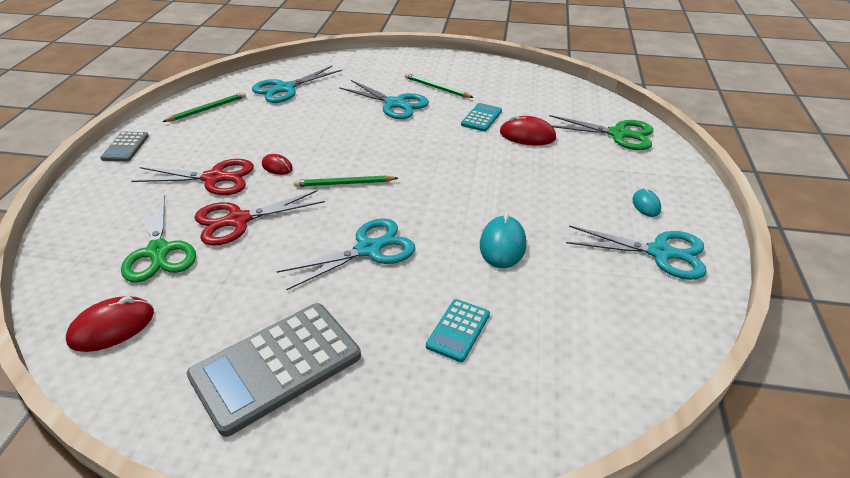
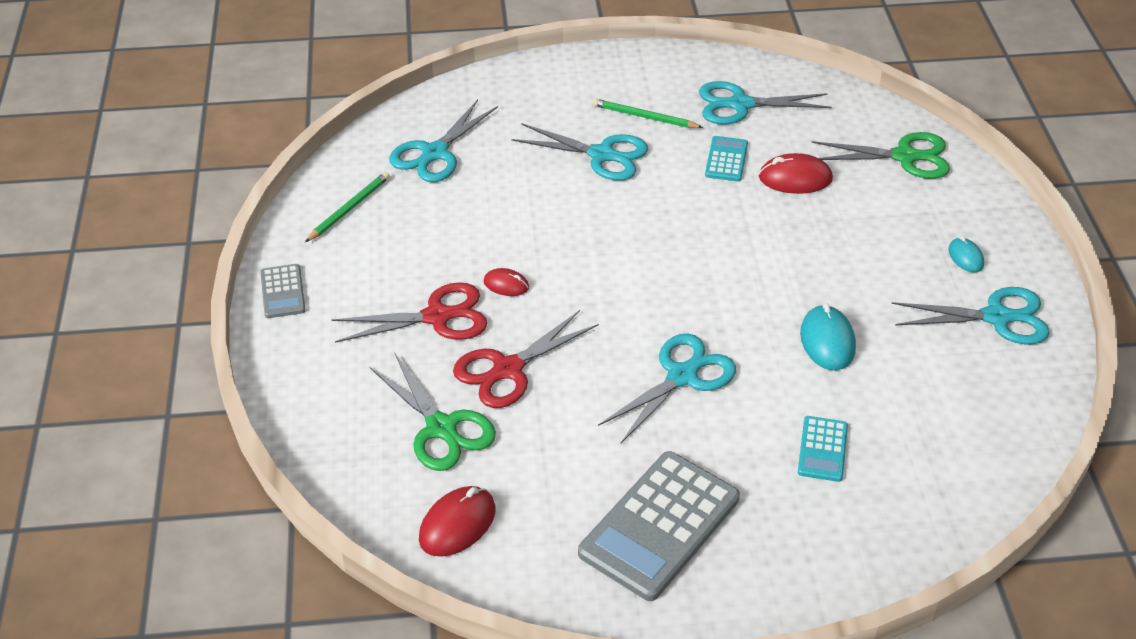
camera: 15 degrees left, 5 degrees up
green pencil [294,175,398,187] -> none
none -> turquoise scissors [699,81,832,124]

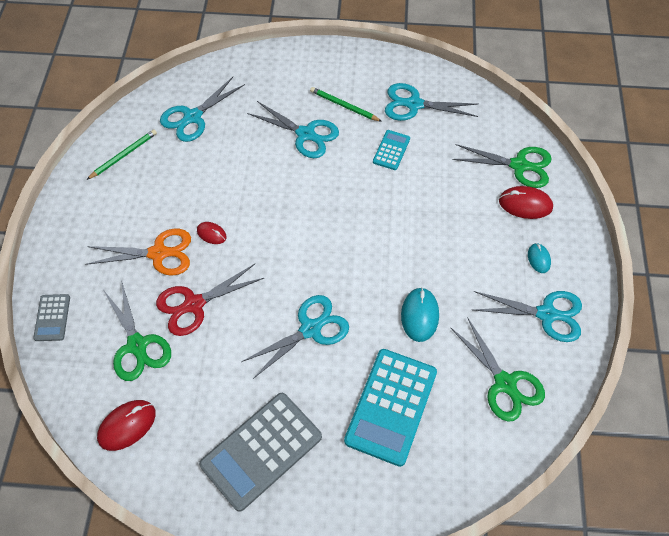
camera: 10 degrees right, 15 degrees up
grey calculator [260,264,306,318] -> grey calculator moved to [33,294,70,341]
red scissors [332,282,487,343] -> orange scissors [85,229,191,276]
red mouse [759,153,833,194] -> red mouse moved to [499,186,553,219]
turquoise calculator [798,416,848,482] -> turquoise calculator [344,349,437,467], size x2.03
none -> green scissors [450,317,545,422]

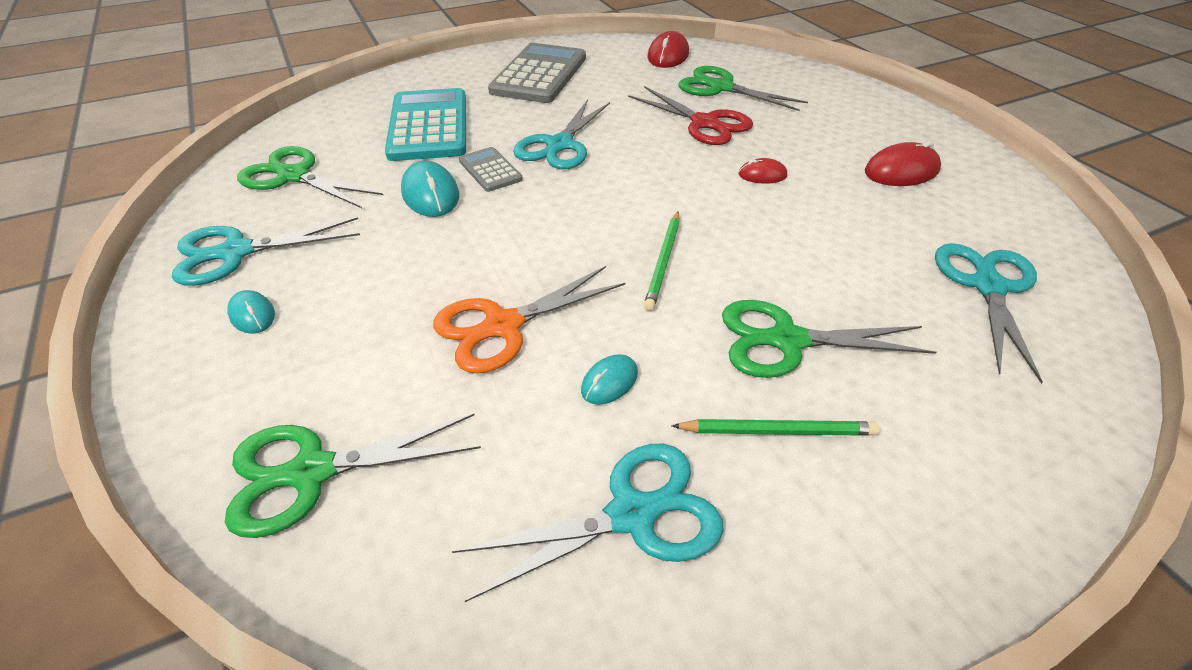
camera: 150 degrees right, 15 degrees down
grey calculator [33,294,70,341] -> grey calculator moved to [459,147,523,192]
orange scissors [85,229,191,276] -> orange scissors moved to [433,266,626,374]
green pencil [86,130,157,180] -> green pencil moved to [644,211,680,311]
red scissors [156,264,264,336] -> red scissors turned 105 degrees clockwise [628,86,753,145]
turquoise scissors [247,101,339,158] -> green scissors [722,300,936,378]
turquoise calculator [373,130,410,170] -> turquoise mouse [581,354,638,405]
red mouse [499,186,553,219] -> red mouse moved to [865,141,941,186]

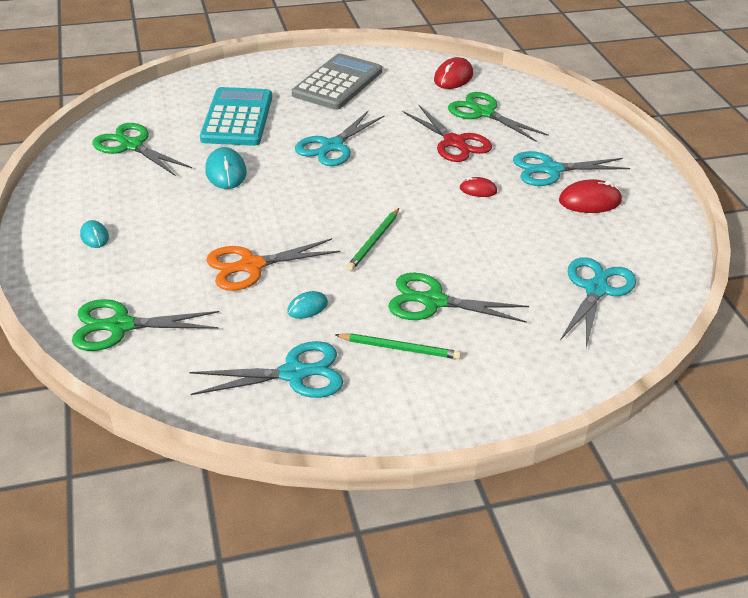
camera: 10 degrees right, 5 degrees down
turquoise scissors [172,217,360,286] -> turquoise scissors moved to [513,151,630,186]
grey calculator [459,147,523,192] -> none

